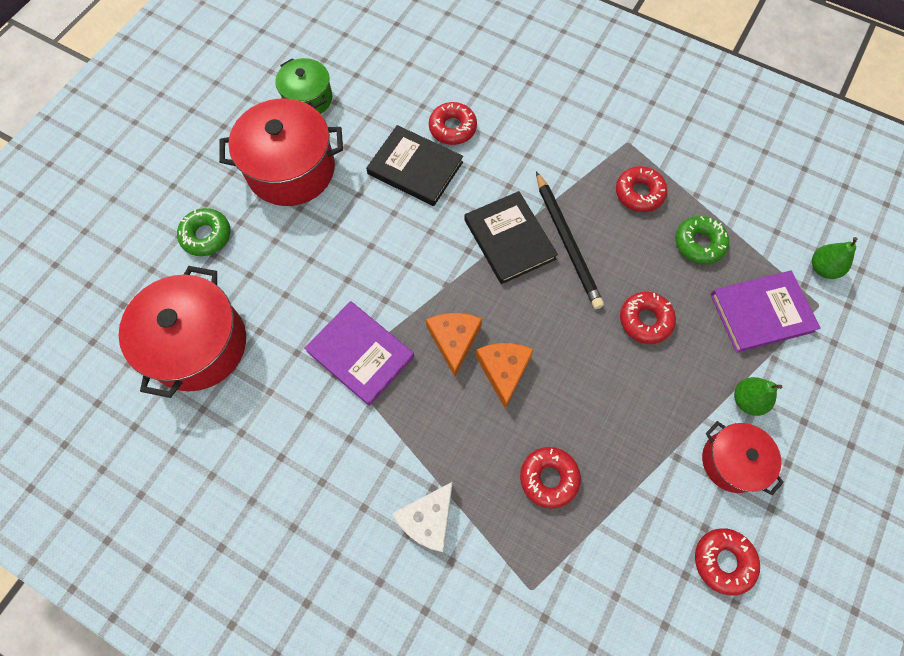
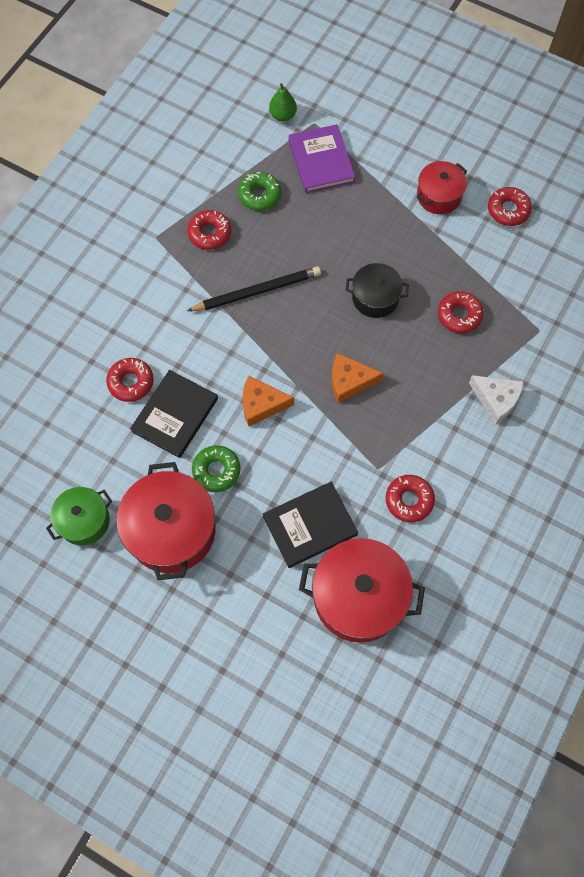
camera: 90 degrees left, 0 degrees up
green donut [177,208,230,256] -> green donut moved to [192,445,241,492]
purple book [304,301,414,406] -> none
black book [464,191,558,284] -> black book moved to [263,482,358,568]
orange cheese [476,343,534,408] -> orange cheese moved to [243,376,294,426]
red donut [620,292,676,344] -> red donut moved to [386,475,435,523]
green pear [734,377,783,416] -> none
none -> black pot [346,263,409,318]

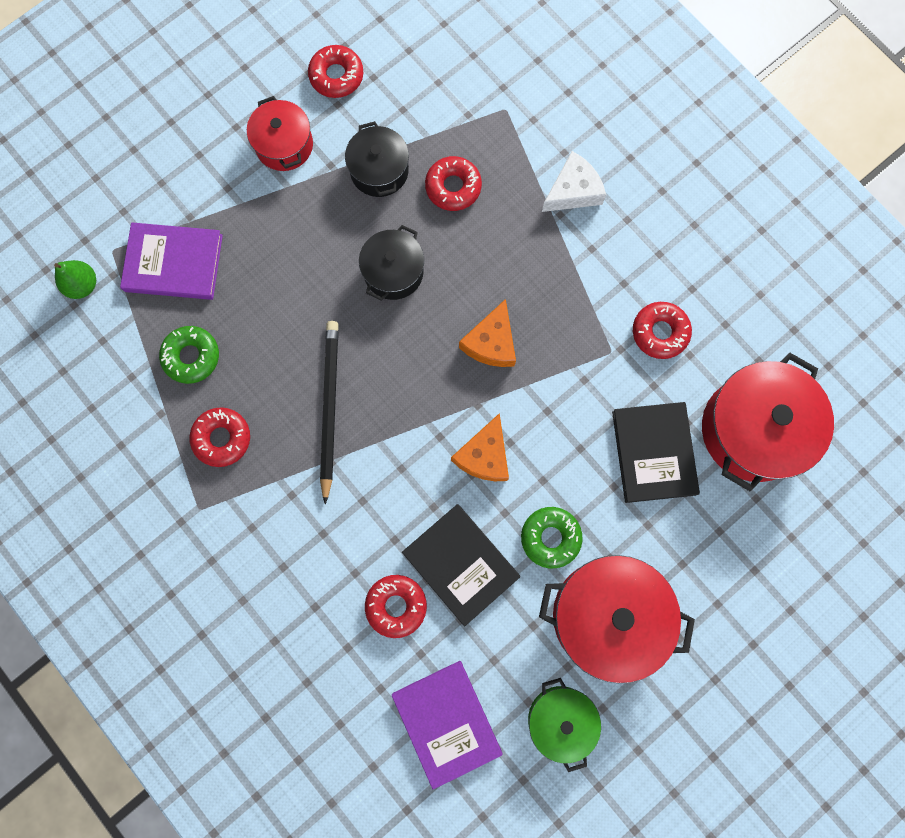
camera: 70 degrees left, 10 degrees up
none -> black pot [345,121,409,197]
none -> purple book [392,661,502,789]

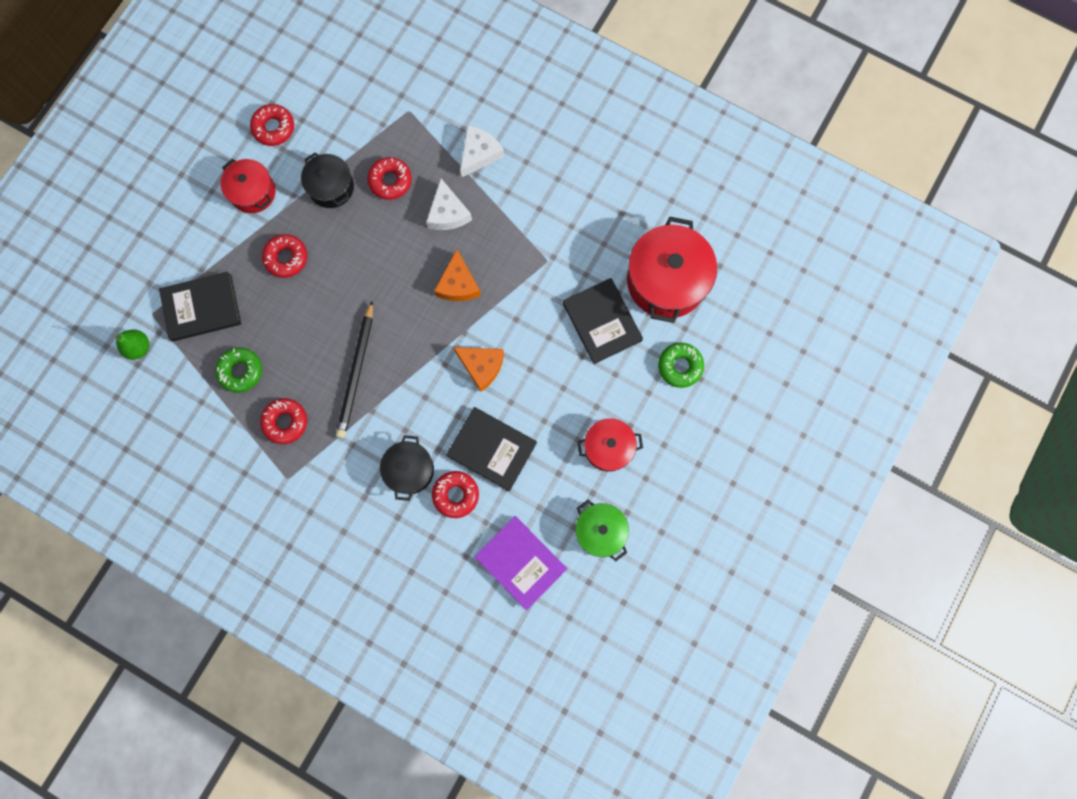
camera: 20 degrees left, 0 degrees up
purple book [120,222,223,300] -> black book [159,272,241,342]
black pencil [320,321,339,505] -> black pencil turned 150 degrees counterclockwise [336,301,373,438]
black pot [359,225,424,301] -> black pot moved to [380,435,434,501]
orange cheese [451,413,509,481] -> orange cheese turned 60 degrees counterclockwise [453,347,504,392]
green donut [521,507,583,568] -> green donut moved to [658,343,704,388]
red pot [539,555,695,683] -> red pot [577,418,643,472], size x0.58
red donut [633,302,692,359] -> red donut moved to [262,234,307,278]
none -> white cheese [426,179,472,230]

